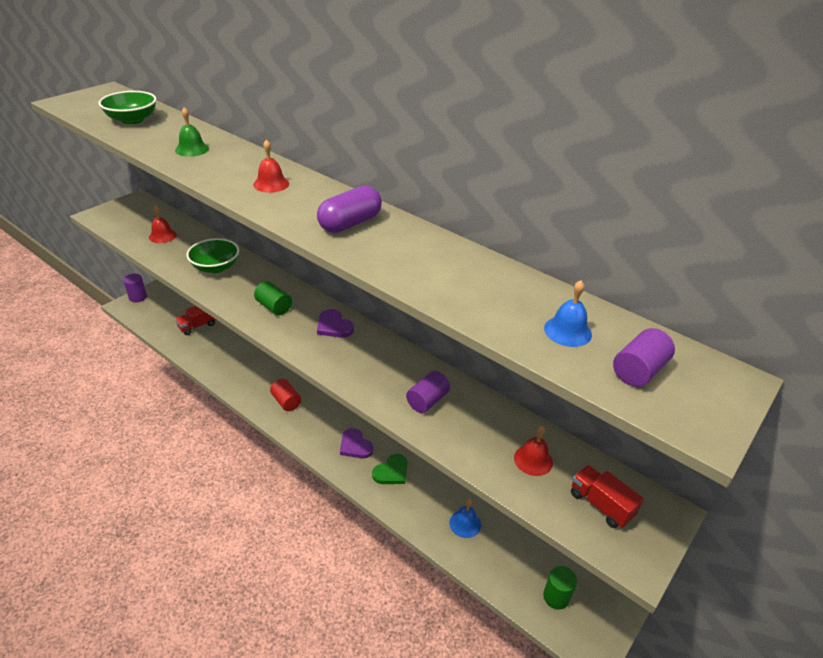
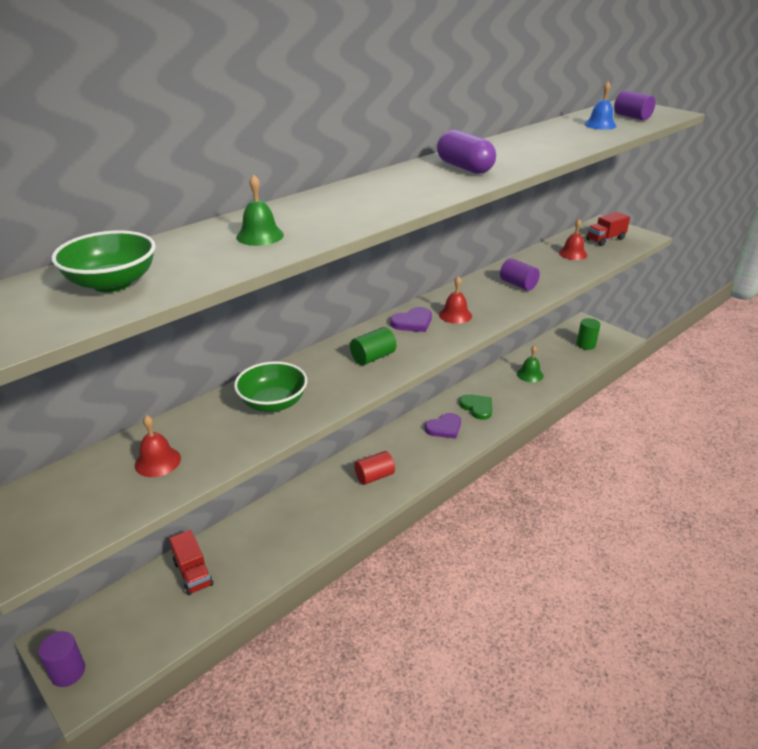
camera: 80 degrees left, 5 degrees down
red bell [253,140,289,193] -> red bell moved to [439,276,472,324]
blue bell [450,499,481,538] -> green bell [517,345,544,382]

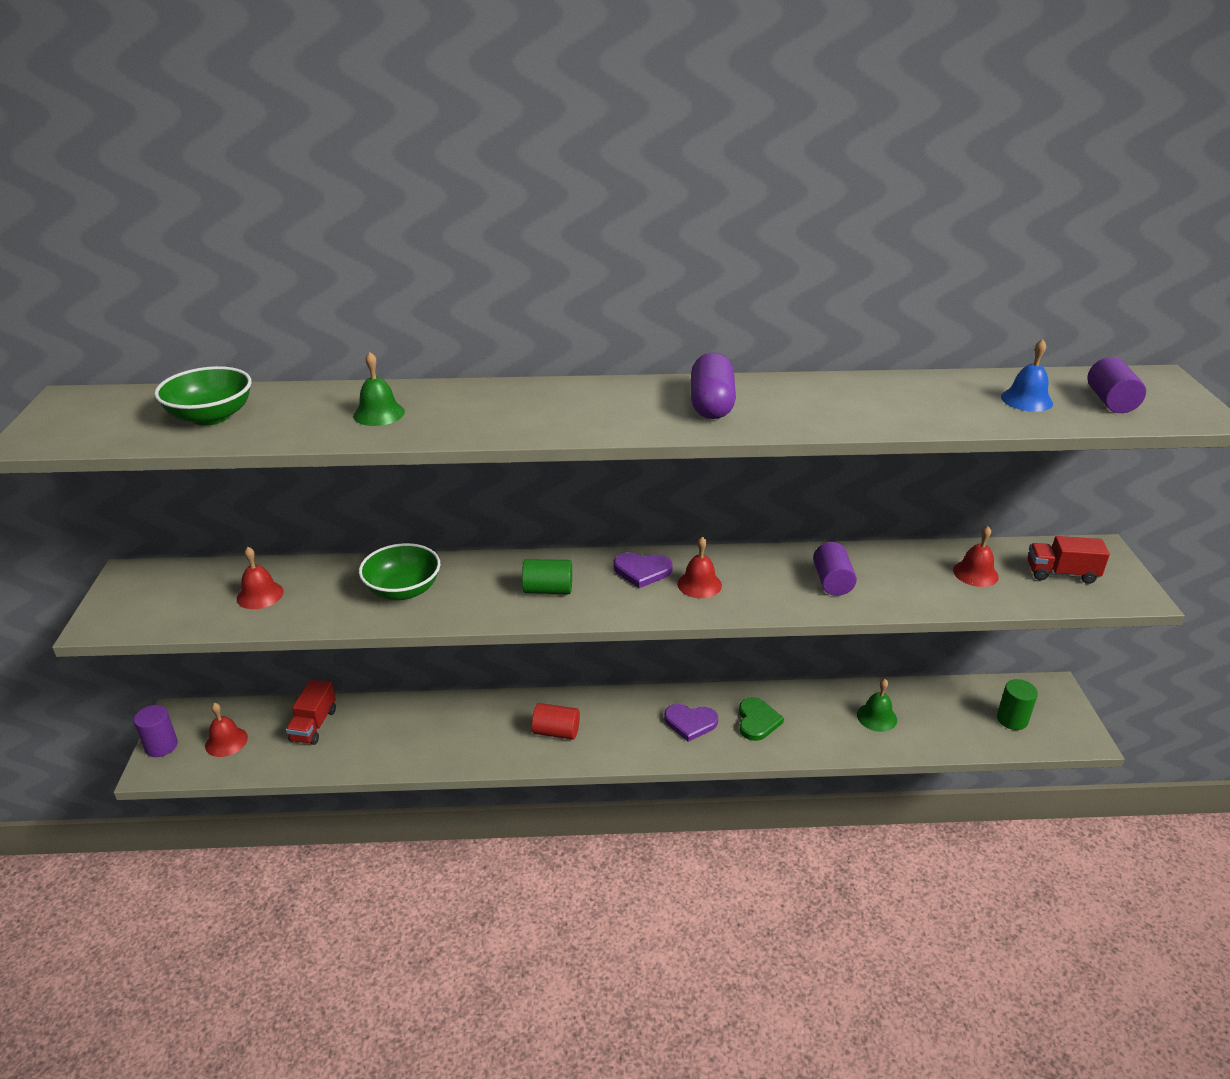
camera: 40 degrees right, 0 degrees up
none -> red bell [205,703,248,757]

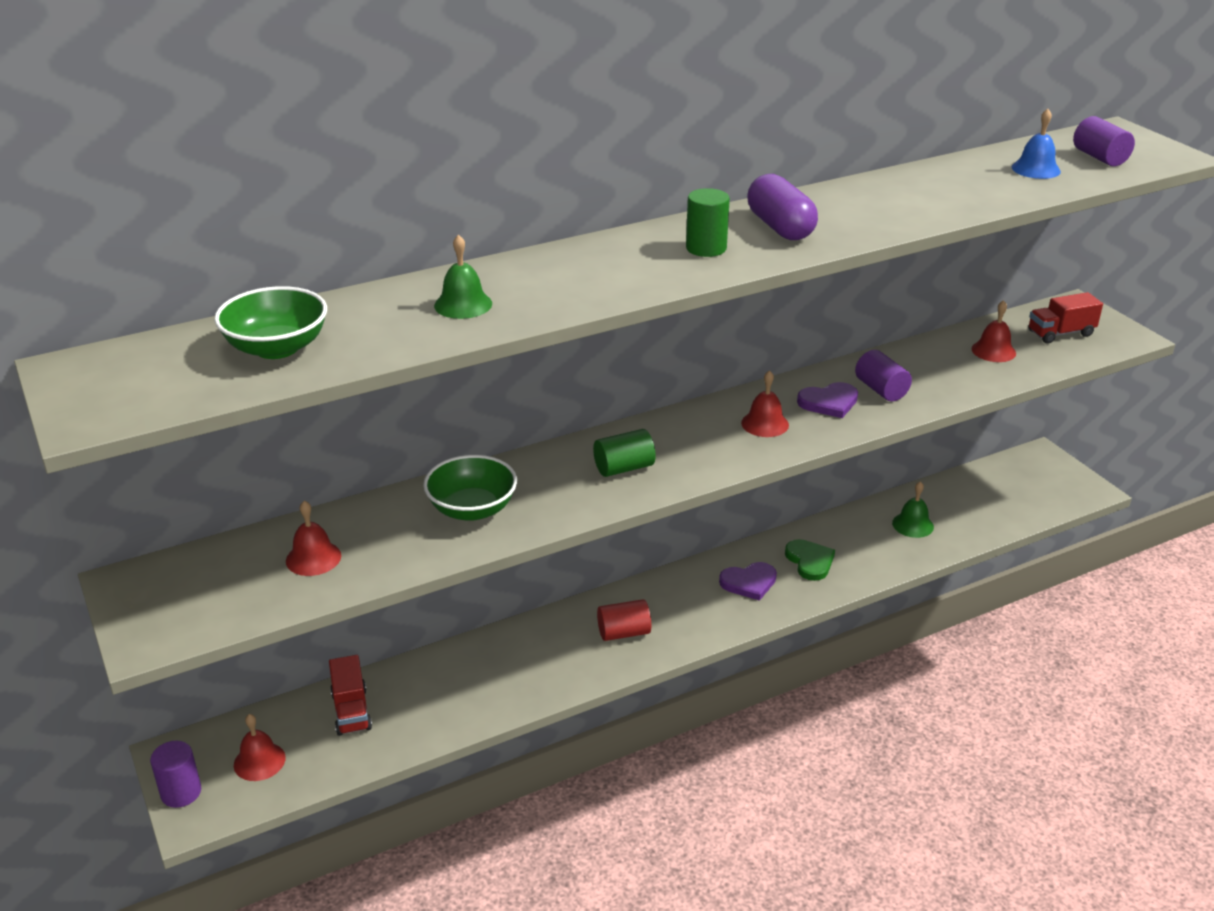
camera: 25 degrees left, 0 degrees up
purple heart [614,552,673,588] -> purple heart moved to [797,382,858,418]
green cylinder [997,679,1038,730] -> green cylinder moved to [686,188,730,257]

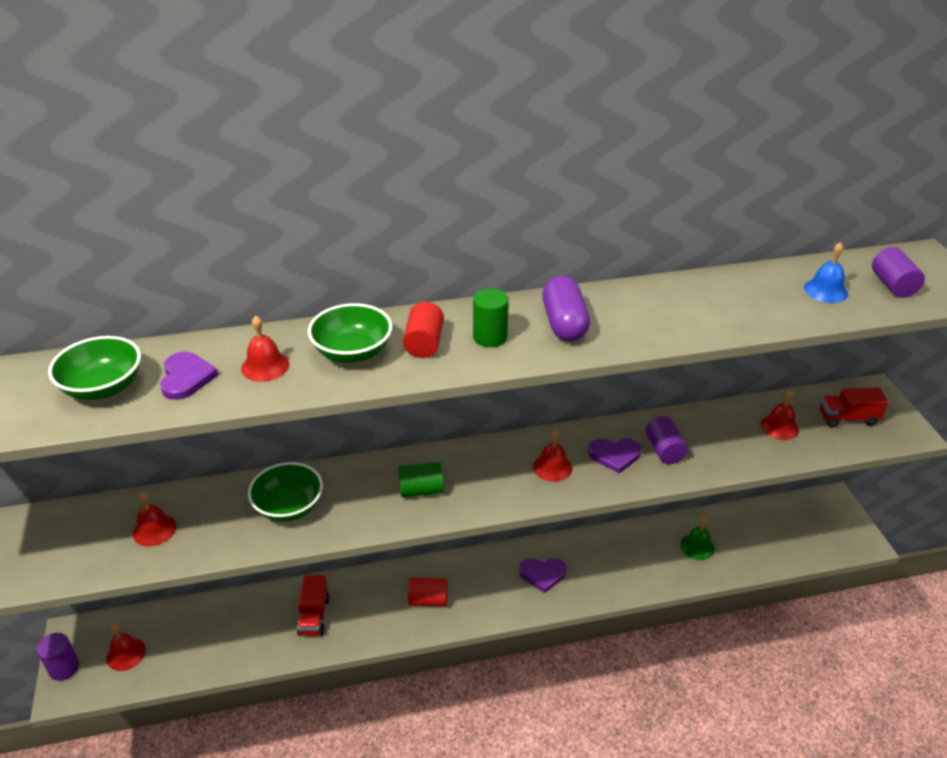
camera: 15 degrees right, 5 degrees up
red truck [329,655,372,736] -> red truck moved to [297,575,329,636]
green bell [434,234,492,319] -> red bell [241,316,289,382]
green heart [785,539,835,581] -> none
none -> purple heart [160,352,218,400]
none -> green bowl [308,303,392,363]
none -> red cylinder [403,302,444,358]

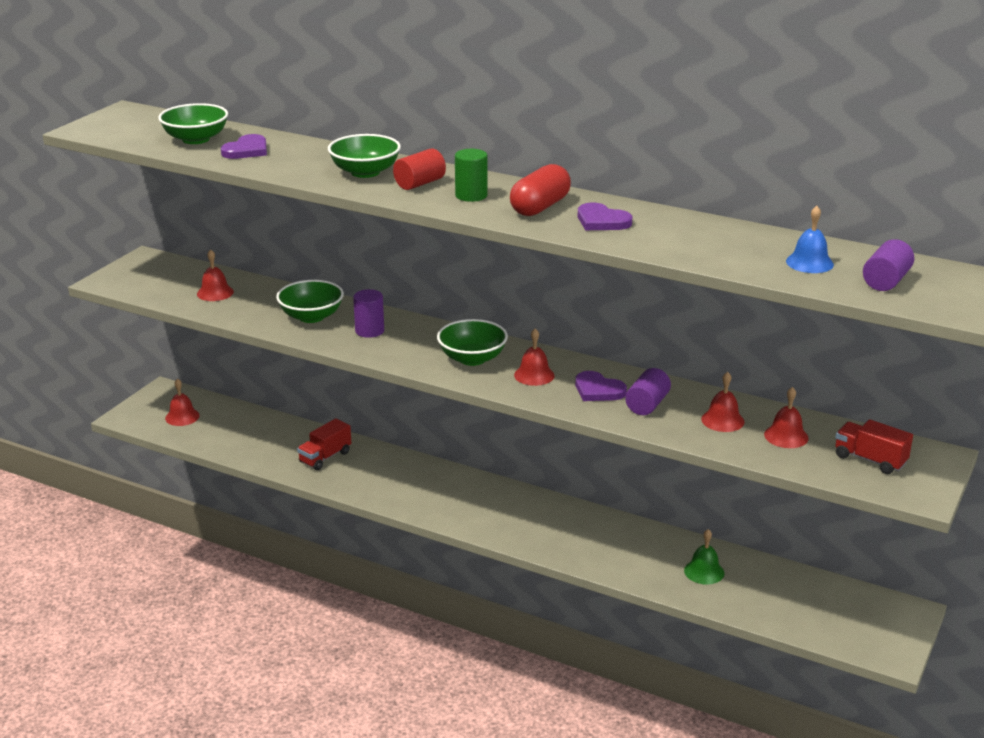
camera: 40 degrees right, 10 degrees down
purple cylinder [37,633,79,681] -> purple cylinder moved to [353,289,384,338]
red bell [241,316,289,382] -> red bell moved to [701,372,745,432]
green cylinder [398,462,444,497] -> none
red cylinder [408,578,448,606] -> none
purple heart [519,558,567,593] -> purple heart moved to [578,203,632,230]
purple capsule [542,276,590,341] -> red capsule [510,164,571,216]
none -> green bowl [437,319,508,366]

